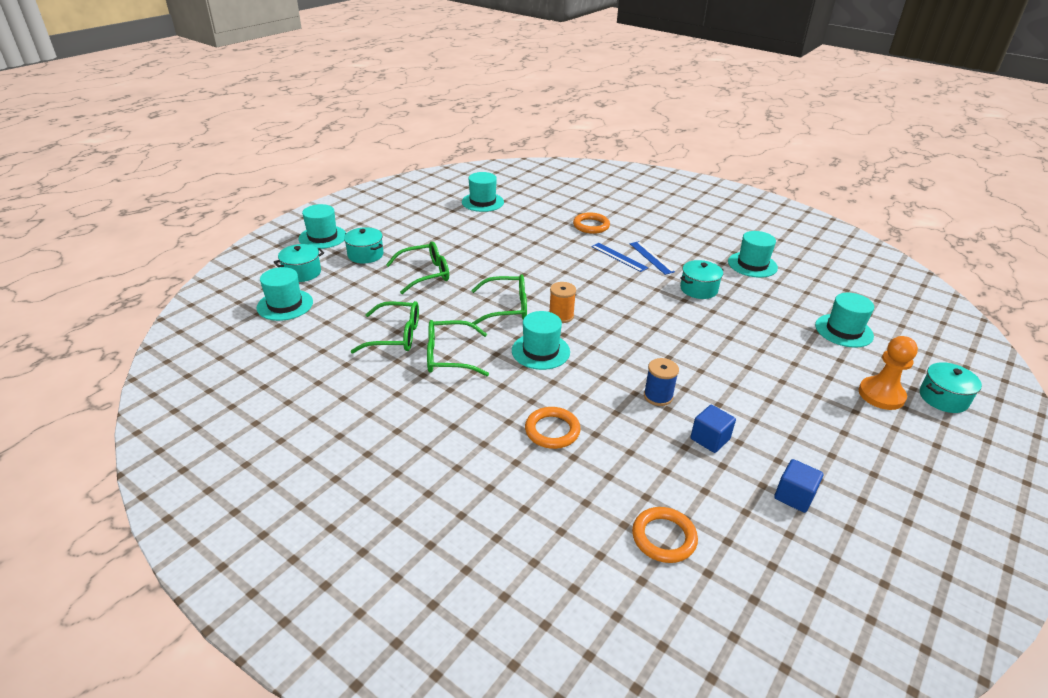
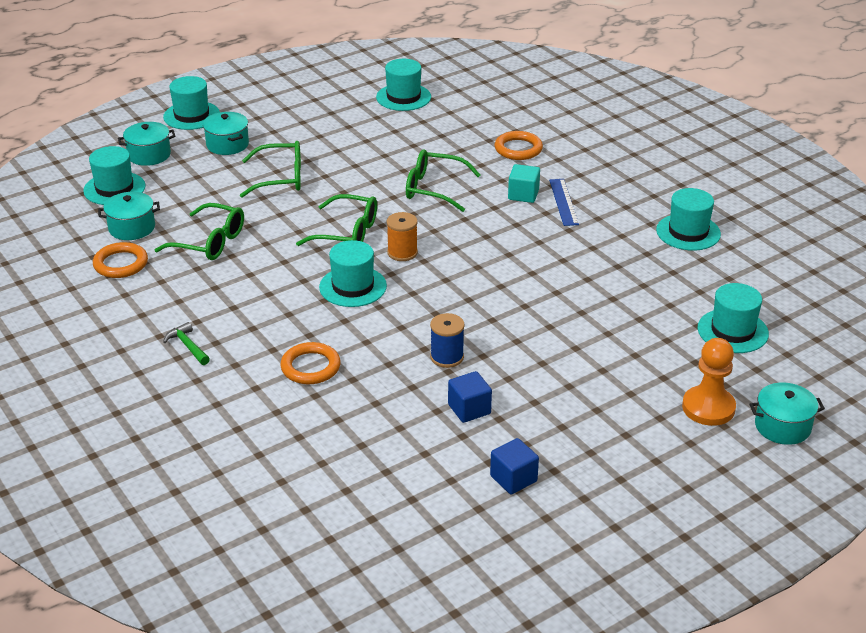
camera: 20 degrees right, 0 degrees up
green glasses [427,320,489,376] -> green glasses moved to [406,149,481,212]
blue ruler [591,243,649,272] -> turquoise cube [508,164,540,203]
orange ring [632,507,698,563] -> orange ring moved to [93,242,148,278]
turquoise pot [680,260,724,299] -> turquoise pot moved to [98,192,160,240]
none -> green hammer [163,322,210,365]

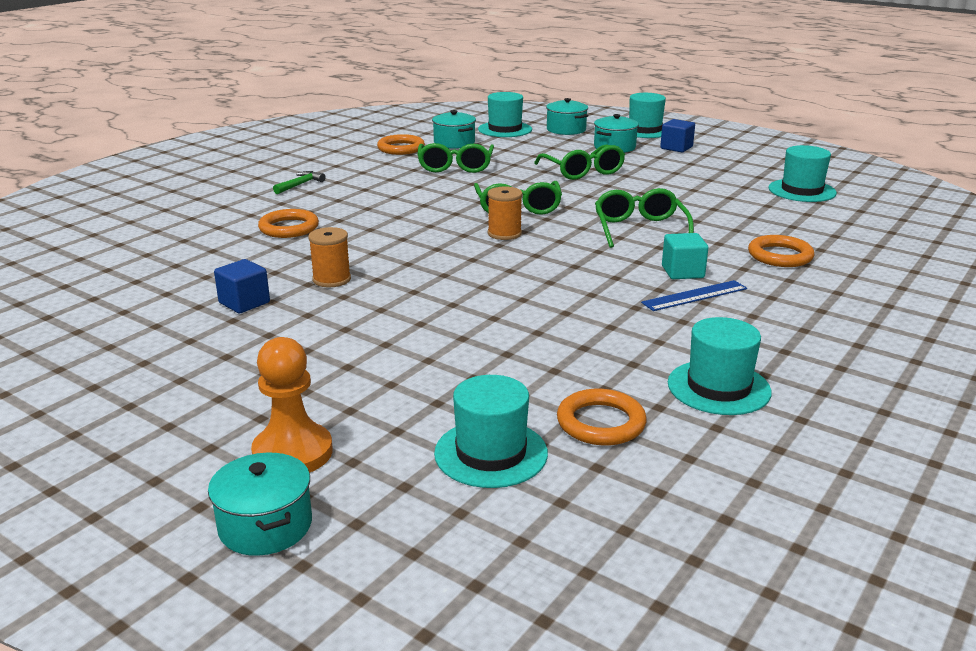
camera: 70 degrees right, 10 degrees down
turquoise hat [319,240,387,307] -> none
blue spool [430,313,465,368] -> orange spool [308,227,351,288]
blue cube [490,438,539,494] -> blue cube moved to [660,119,695,152]
none -> orange ring [557,389,647,446]

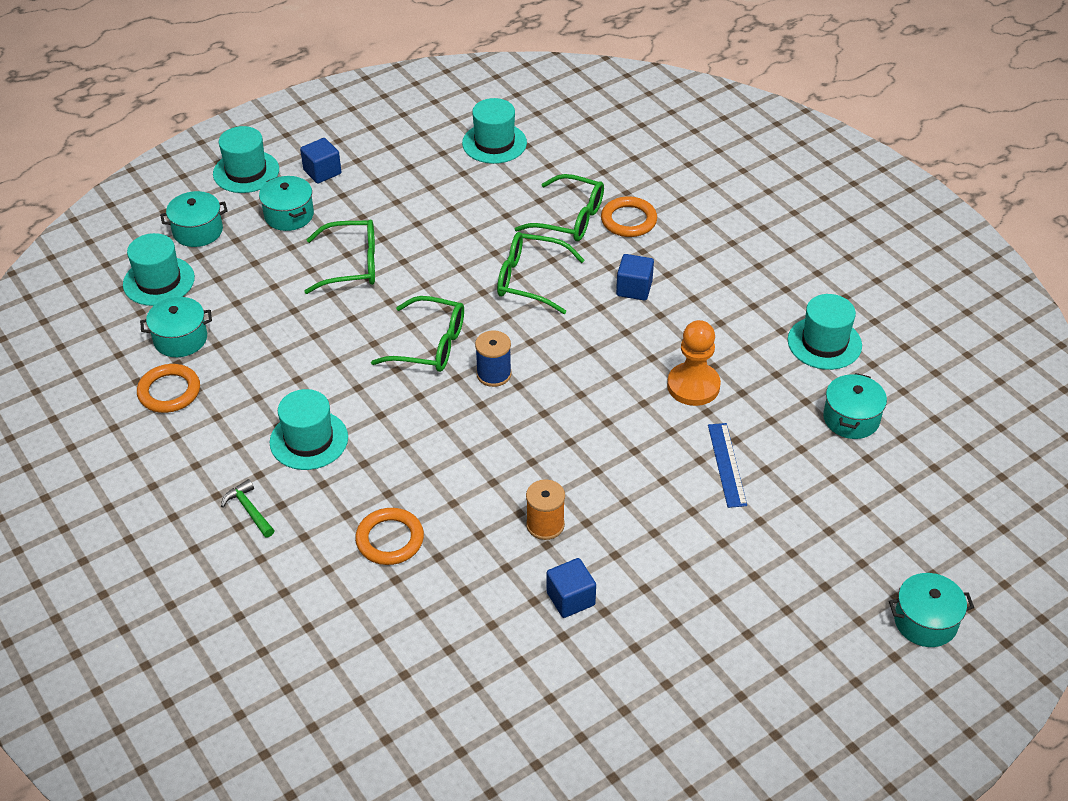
camera: 70 degrees left, 20 degrees up
orange pawn [251,337,333,473] -> orange pawn moved to [667,320,721,406]
green glasses [417,143,494,173] -> green glasses moved to [515,174,604,241]
turquoise hat [434,375,548,488] -> turquoise hat moved to [269,389,348,470]
orange spool [488,186,523,240] -> blue spool [475,330,512,387]
orange ring [557,389,647,446] -> turquoise pot [823,373,887,439]
blue ruler [641,280,747,311] -> blue ruler moved to [708,423,747,508]
turquoise cube [662,233,708,279] -> blue cube [616,254,654,300]

